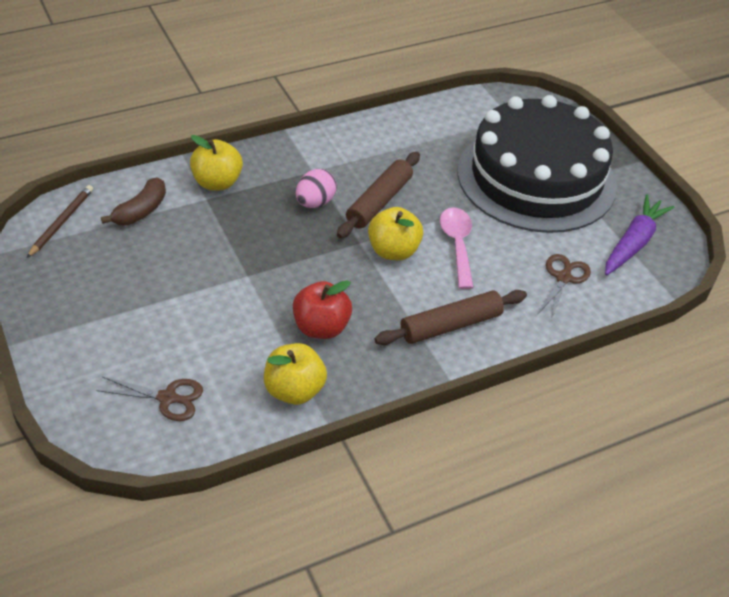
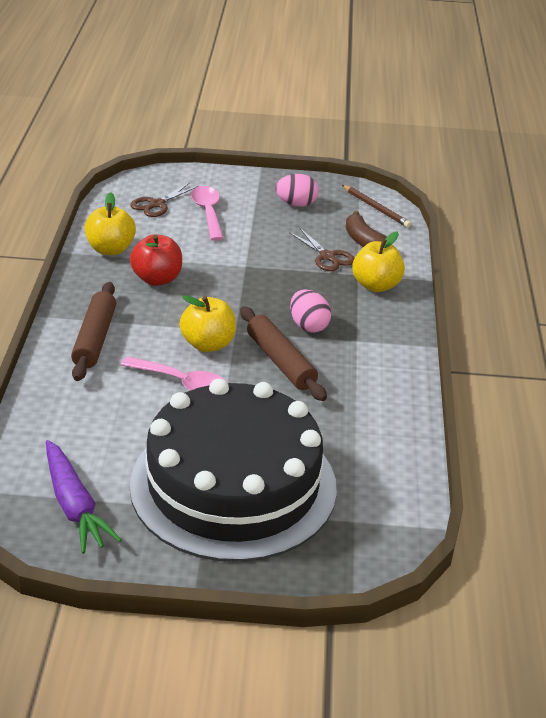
camera: 120 degrees right, 10 degrees down
brown scissors [537,254,591,321] -> brown scissors moved to [289,228,354,271]
none -> pink spoon [191,186,224,241]
none -> pink egg [275,174,319,207]

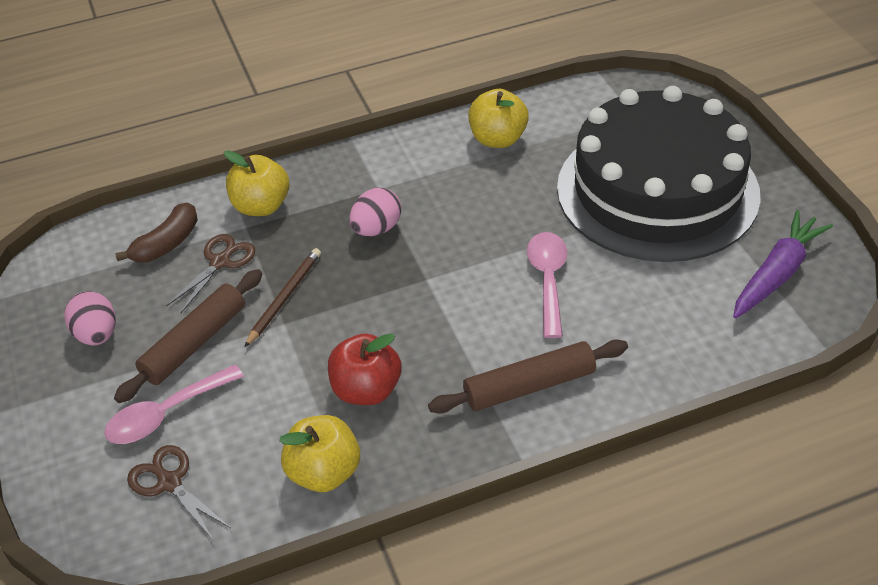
camera: 110 degrees left, 10 degrees up
brown scissors [130,183,199,217] -> brown scissors turned 150 degrees counterclockwise [127,445,231,540]
yellow apple [179,295,236,352] -> yellow apple moved to [468,89,529,148]
brown rolling pin [240,307,327,401] -> brown rolling pin moved to [114,269,262,403]
brown pencil [342,185,411,228] -> brown pencil moved to [245,248,321,347]

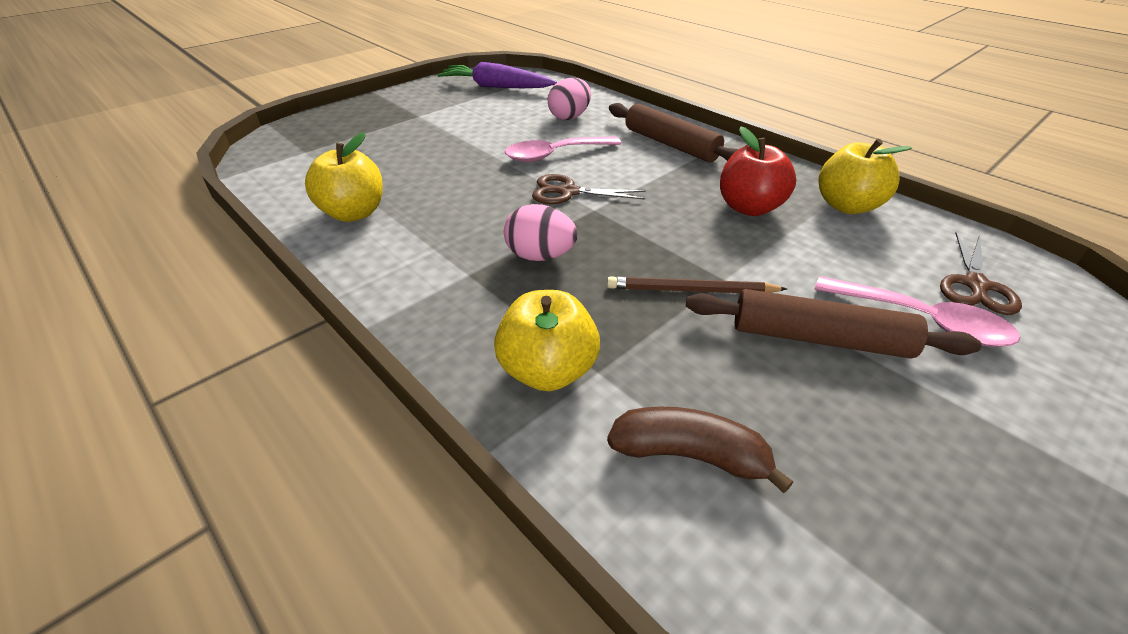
camera: 115 degrees left, 5 degrees down
pink egg [65,291,116,346] -> pink egg moved to [548,78,591,120]
brown scissors [166,234,255,313] -> brown scissors moved to [532,174,645,204]
black cake [557,86,761,262] -> none

